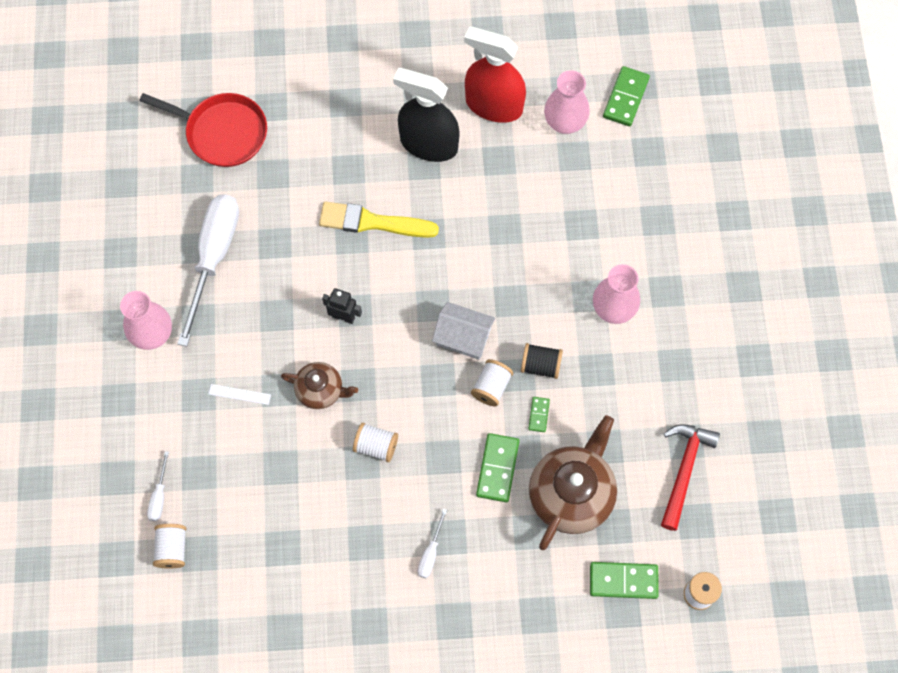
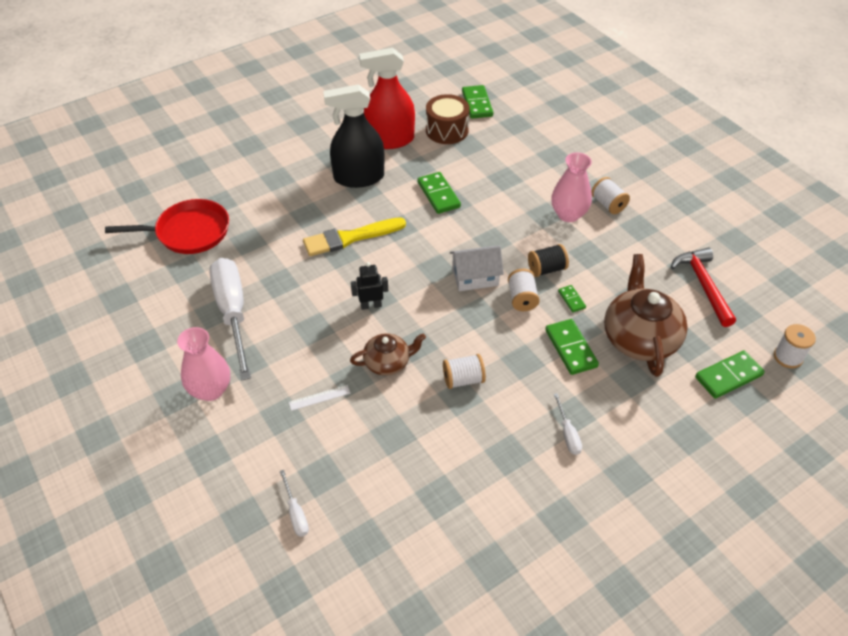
camera: 30 degrees left, 20 degrees down
white spool [153,524,186,568] -> white spool moved to [591,177,630,214]
pink vase [544,70,589,134] -> brown drum [426,94,470,144]
none -> green domino [418,172,461,214]

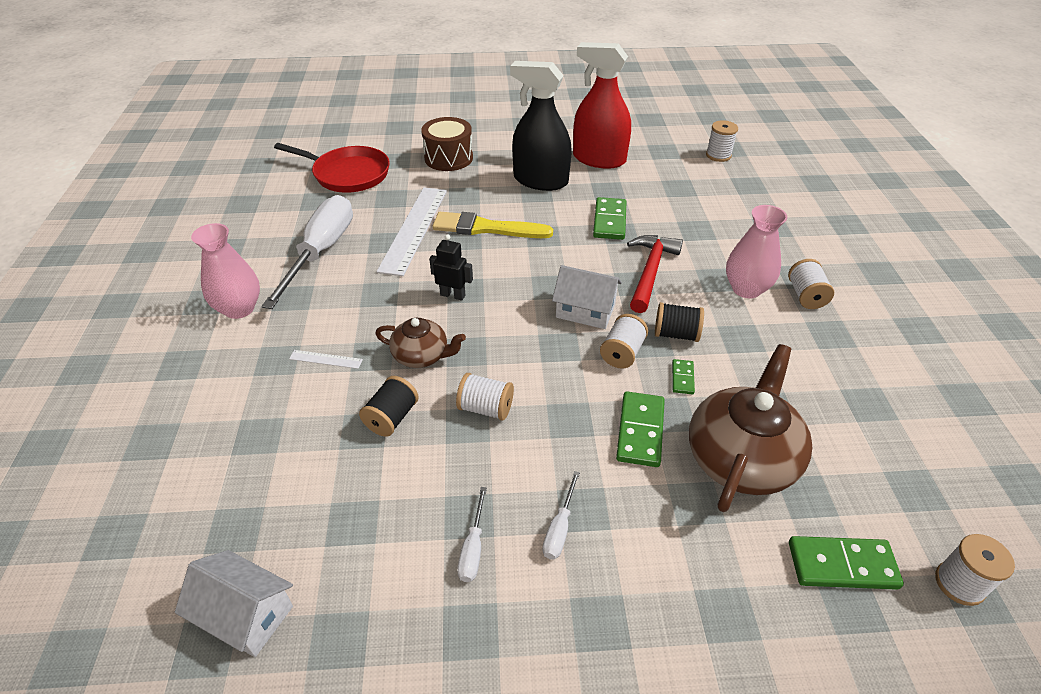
camera: 30 degrees right, 5 degrees down
white screwdriver [280,470,309,537] -> white screwdriver moved to [457,487,487,582]
brown drum [426,94,470,144] -> brown drum moved to [421,117,473,171]
green domino [462,85,493,119] -> white spool [706,120,738,162]
red hammer [671,248,736,327] -> red hammer moved to [627,235,683,313]
none -> white house [175,550,293,657]
none -> black spool [359,376,419,437]
none -> white ruler [377,187,447,276]

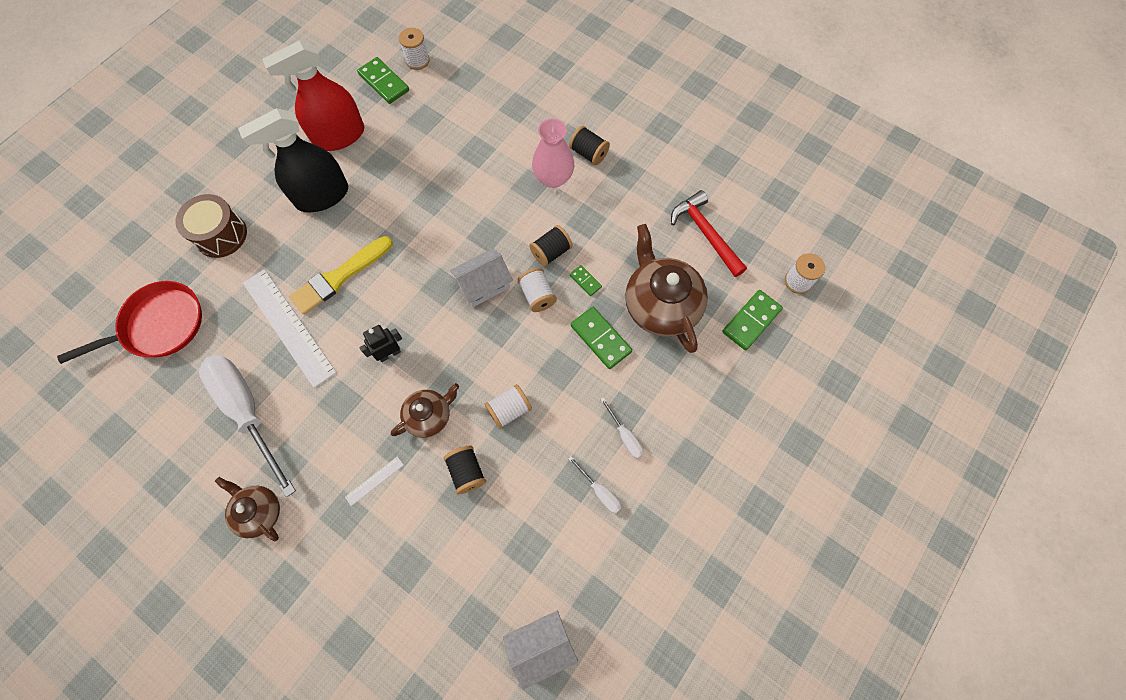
camera: 50 degrees left, 25 degrees up
pink vase [191,223,260,319] -> brown teapot [215,477,280,541]
green domino [593,197,627,240] -> green domino moved to [357,57,409,104]
red hammer [627,235,683,313] -> red hammer moved to [671,190,747,277]
white spool [788,259,834,309] -> black spool [569,126,610,165]

